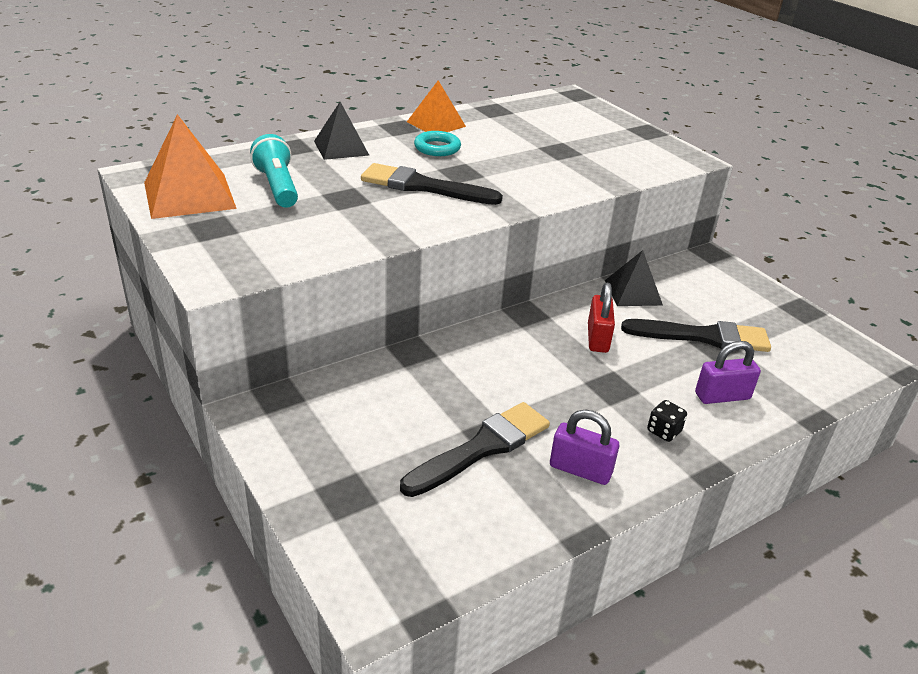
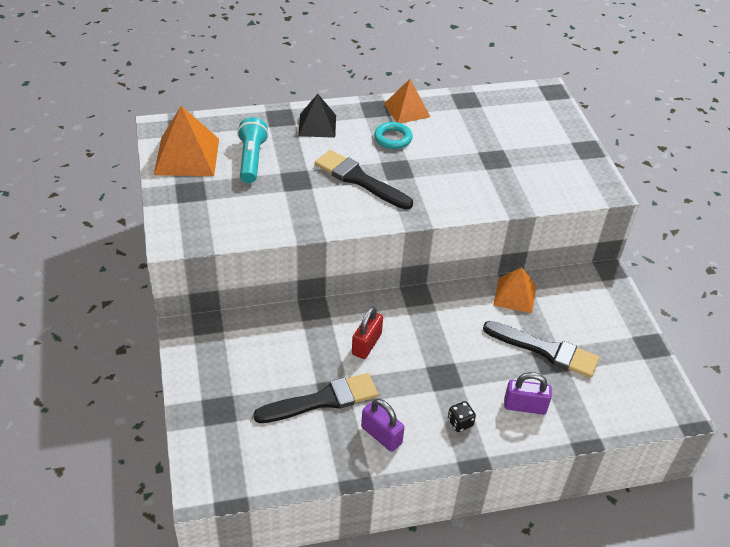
camera: 20 degrees right, 10 degrees up
red padlock [588,283,615,353] -> red padlock moved to [352,306,383,359]
black pyramid [605,250,663,306] -> orange pyramid [493,267,536,313]

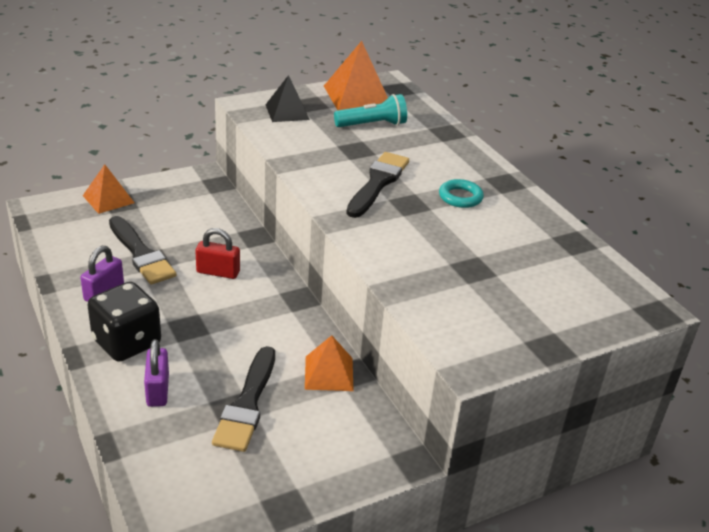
camera: 75 degrees right, 10 degrees down
black pyramid [298,94,336,138] -> black pyramid moved to [265,75,310,122]
orange pyramid [384,79,430,123] -> orange pyramid moved to [83,164,134,214]
black dice [448,401,476,432] -> black dice [87,282,161,362], size x2.38

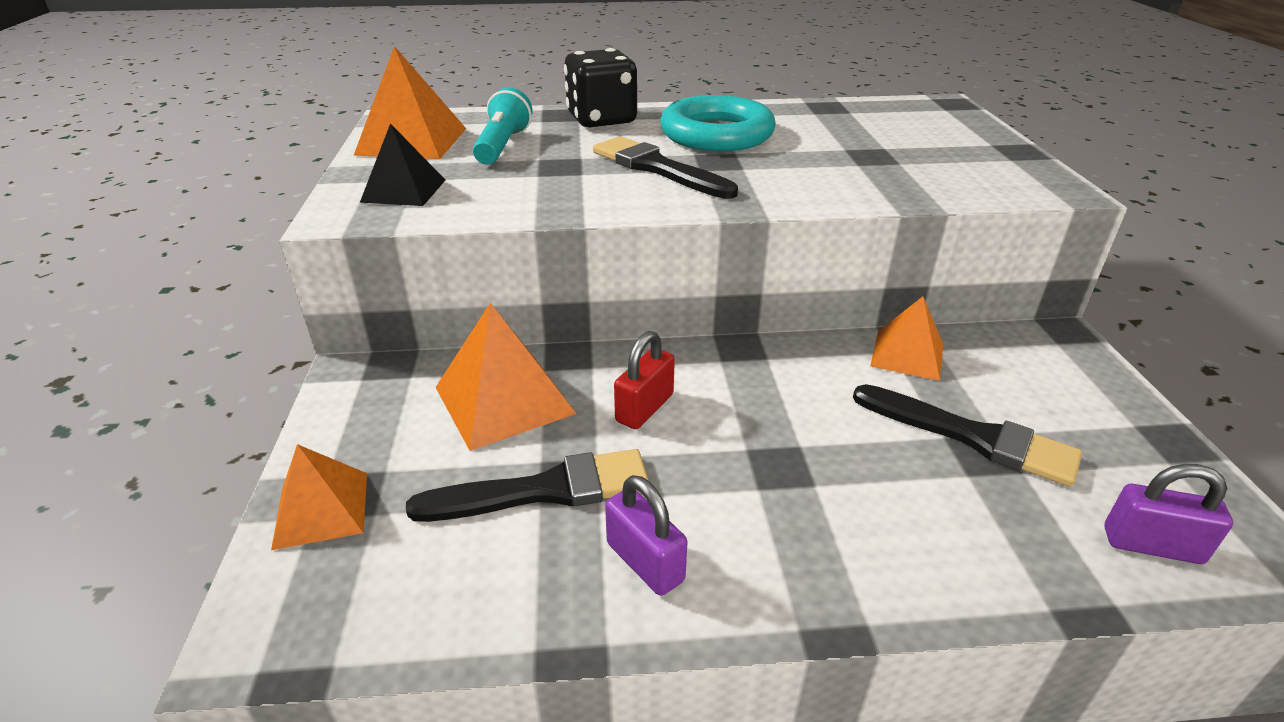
camera: 65 degrees left, 0 degrees up
black dice [87,282,161,362] -> black dice moved to [564,48,637,128]
purple padlock [144,339,169,407] -> purple padlock moved to [1104,464,1233,564]
turquoise ring [439,179,484,208] -> turquoise ring [660,95,776,151], size x2.00
none -> orange pyramid [435,303,576,451]

